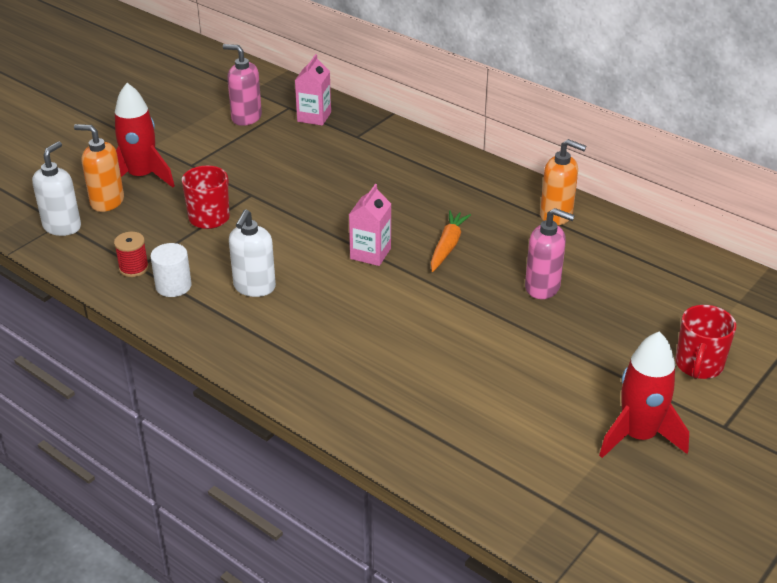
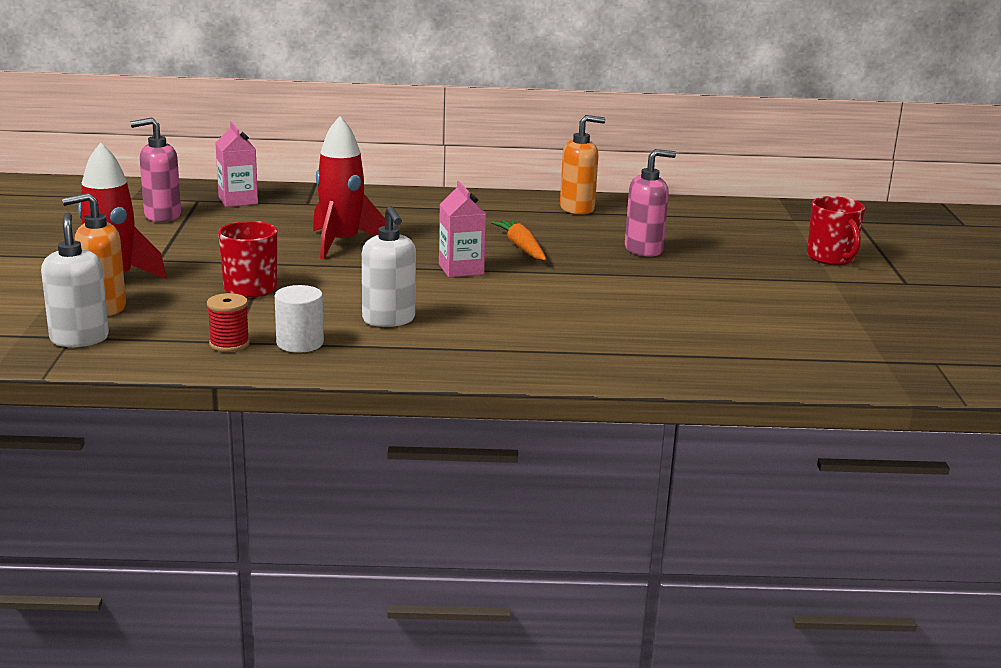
camera: 40 degrees left, 15 degrees down
red rocket [599,332,689,458] -> red rocket moved to [313,116,385,259]

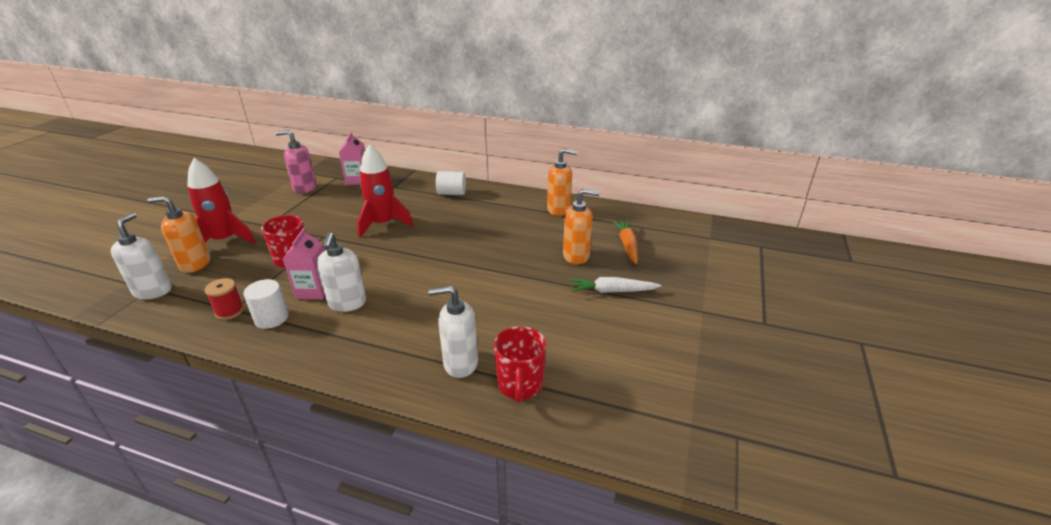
camera: 20 degrees right, 10 degrees up
pink carton [439,181,486,277] -> pink carton moved to [283,228,325,299]
orange carrot [490,219,546,260] -> orange carrot moved to [612,221,638,264]
pink soap dispenser [625,149,676,257] -> orange soap dispenser [563,189,600,264]
red mug [807,196,865,265] -> red mug moved to [494,326,547,403]
none -> white soap dispenser [428,286,478,378]
none -> white cylinder [436,171,466,195]
none -> white carrot [570,277,661,293]

